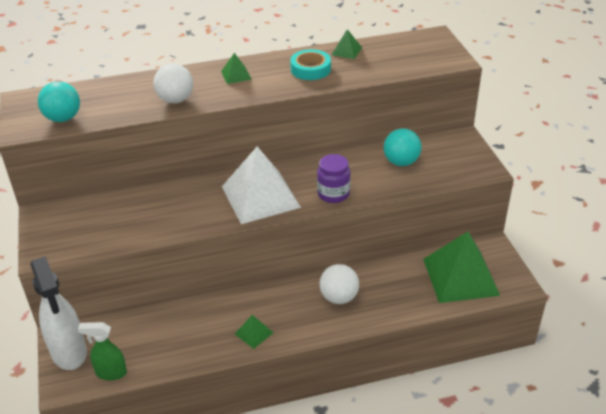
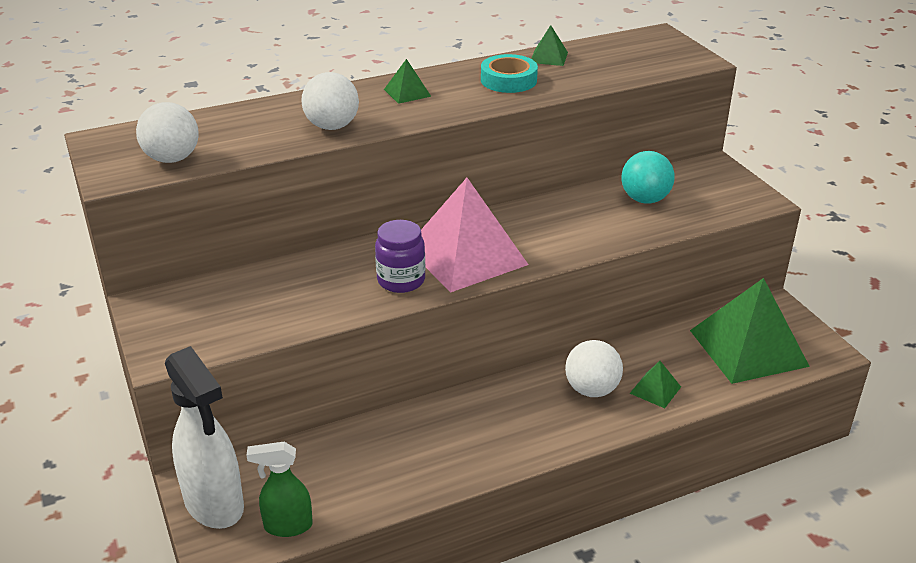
camera: 10 degrees left, 5 degrees down
turquoise ball [38,81,80,122] -> white ball [136,102,199,163]
white pyramid [222,146,301,224] -> pink pyramid [421,178,528,292]
green pyramid [235,315,273,349] -> green pyramid moved to [630,361,681,408]
purple jar [317,154,351,203] -> purple jar moved to [375,220,425,293]

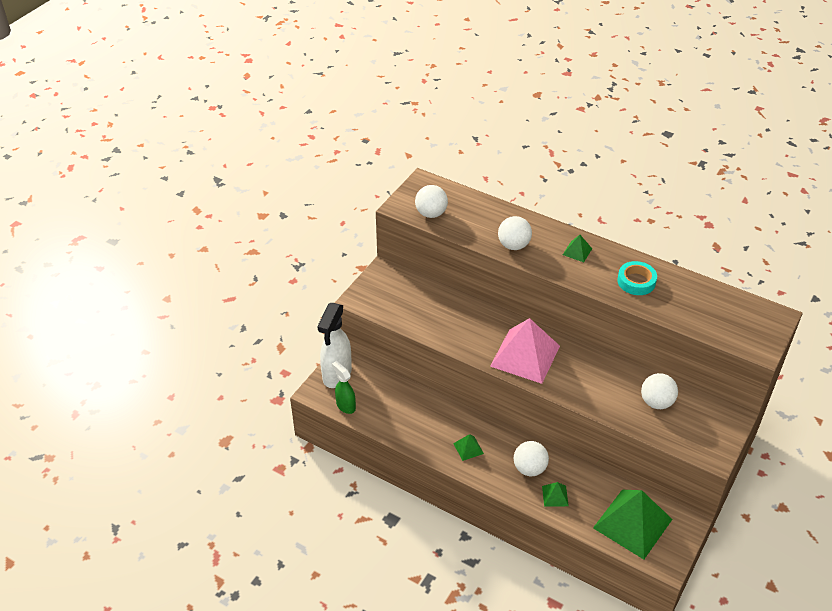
camera: 55 degrees right, 10 degrees up
purple jar [375,220,425,293] -> none
green pyramid [531,25,568,66] -> green pyramid moved to [453,434,484,461]
turquoise ball [622,151,675,204] -> white ball [641,373,678,409]

